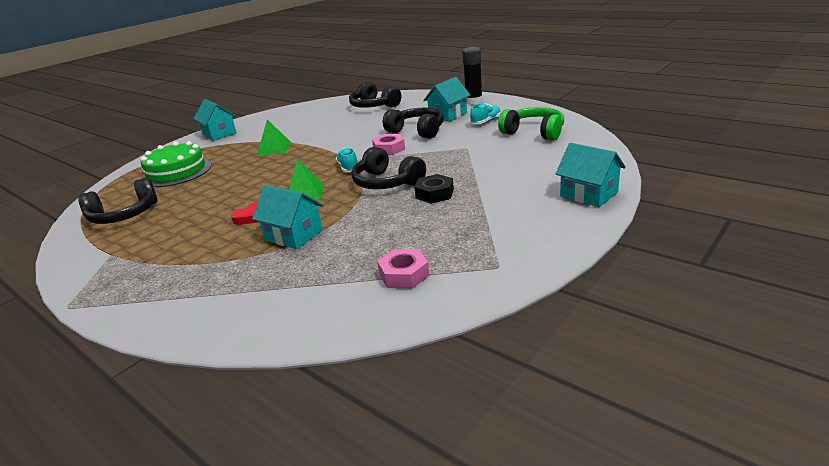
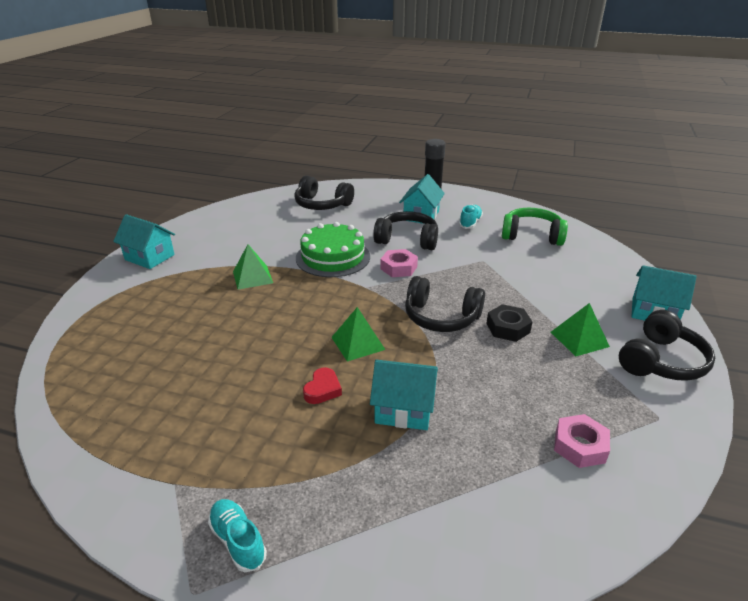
camera: 25 degrees left, 5 degrees up
black headphones [78,177,158,224] -> black headphones moved to [619,310,715,381]
green cake [141,141,212,187] -> green cake moved to [296,222,370,277]
turquoise shoe [336,148,357,172] -> turquoise shoe moved to [208,499,267,572]
none -> green pyramid [551,303,610,356]

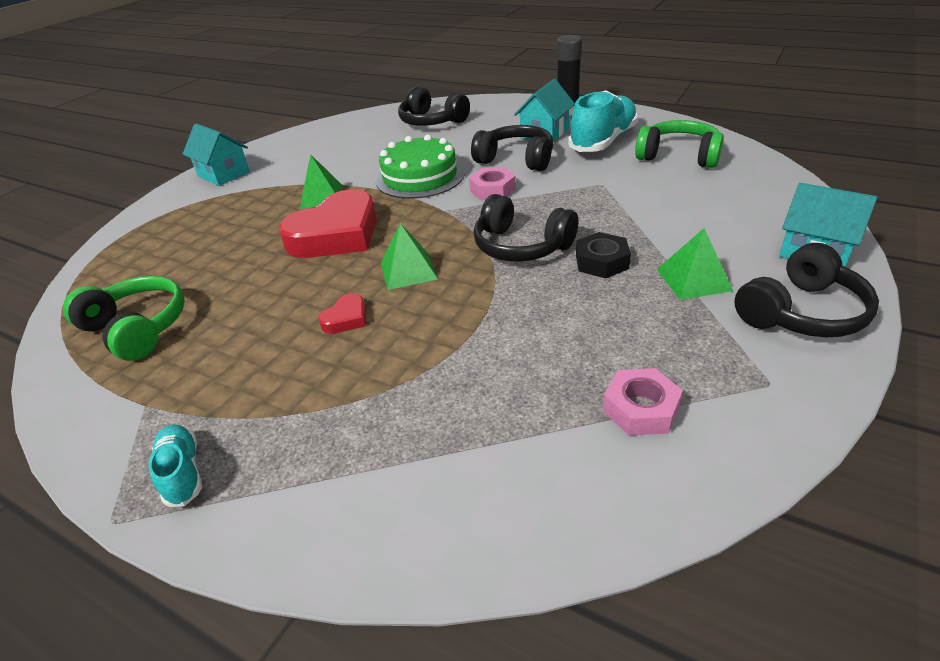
camera: 15 degrees right, 5 degrees up
turquoise house [370,360,438,430] -> none
turquoise shoe [459,205,483,229] -> turquoise shoe [568,90,638,152], size x1.96
none -> green headphones [63,276,185,361]
none -> red heart [279,189,377,258]

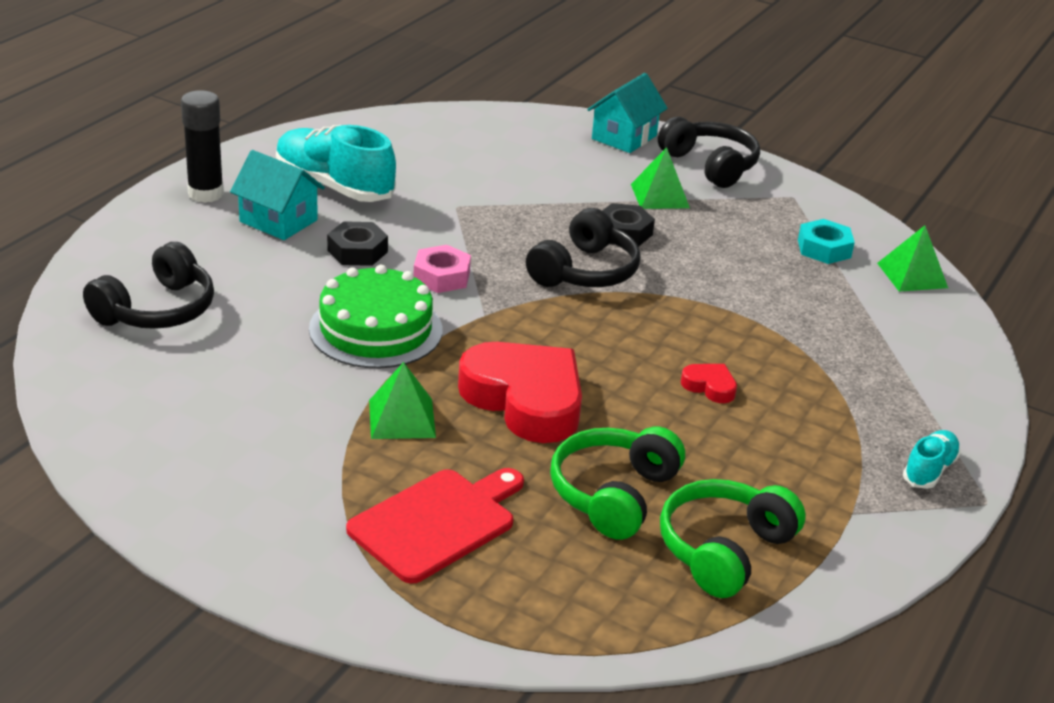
camera: 95 degrees left, 5 degrees down
turquoise shoe [149,425,202,507] -> turquoise shoe turned 150 degrees clockwise [903,430,961,489]
turquoise house [183,123,250,186] -> none
green pyramid [381,223,438,290] -> green pyramid moved to [877,225,948,292]
black headphones [471,125,553,171] -> black nut [327,221,388,266]
pink nut [603,368,683,436] -> turquoise nut [798,219,855,264]
green headphones [635,120,724,168] -> green headphones moved to [550,426,685,540]
none -> red cutting board [346,468,524,584]

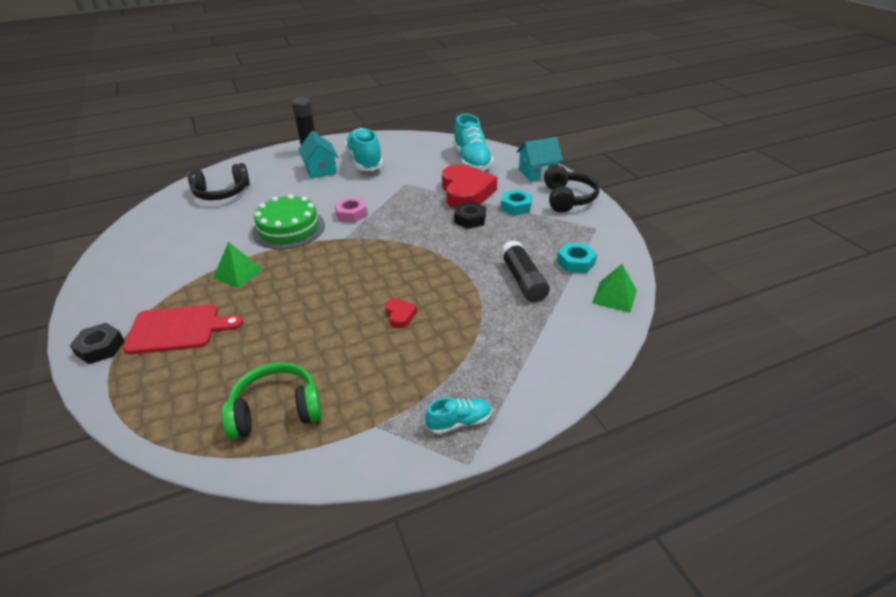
camera: 40 degrees right, 5 degrees up
black nut [327,221,388,266] -> black nut moved to [70,323,125,364]
red heart [458,342,582,443] -> red heart moved to [442,164,497,209]
black headphones [526,208,641,287] -> none
green headphones [550,426,685,540] -> none
green pyramid [631,147,690,209] -> turquoise nut [501,190,532,215]
none -> turquoise shoe [453,114,494,171]
none -> black glue stick [500,240,550,302]

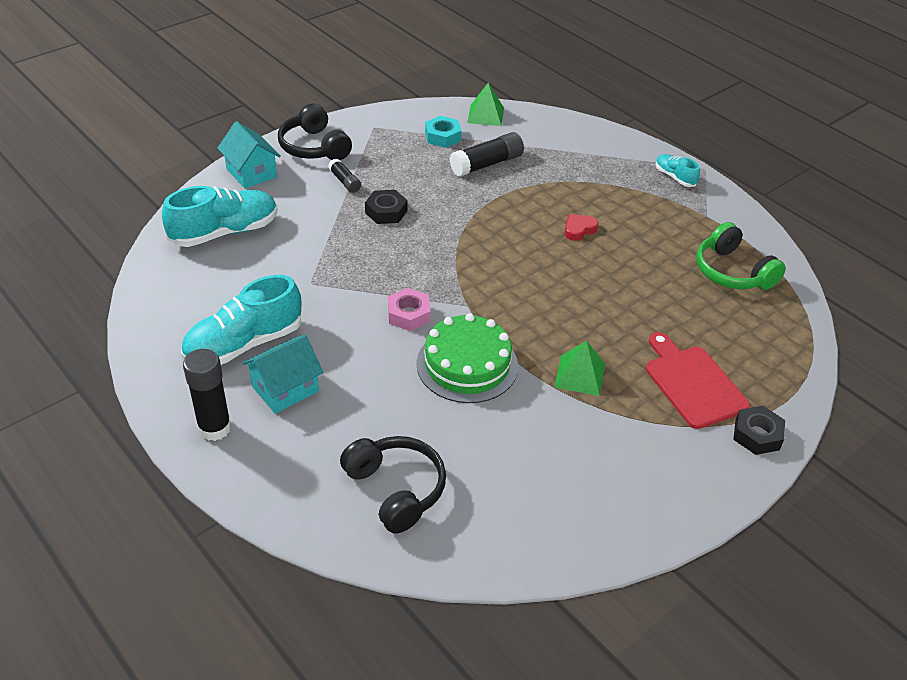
camera: 110 degrees left, 5 degrees up
red heart [442,164,497,209] -> none
turquoise nut [501,190,532,215] -> black glue stick [328,159,361,193]
black headphones [544,165,600,213] -> black headphones turned 105 degrees counterclockwise [278,103,352,160]

